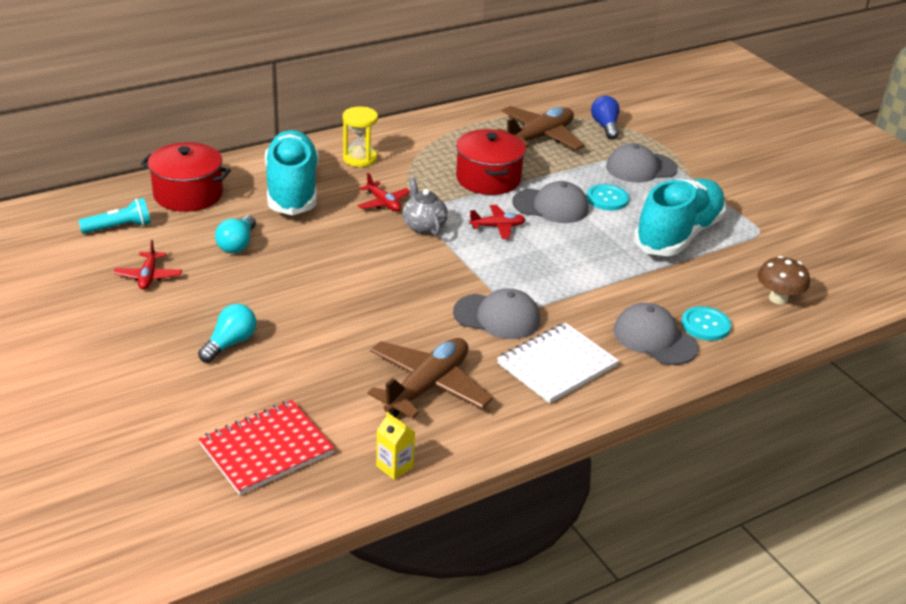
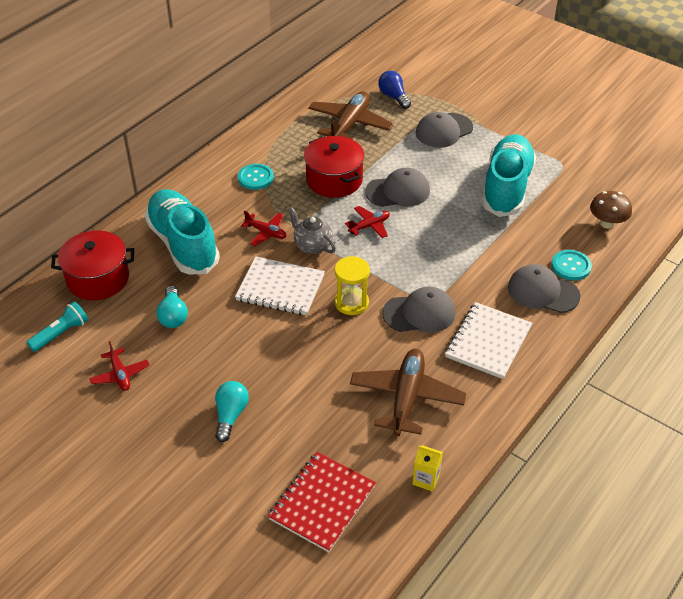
camera: 20 degrees left, 10 degrees up
yellow hourglass [343,106,378,167] -> yellow hourglass moved to [335,256,370,315]
turquoise button [586,184,629,210] -> turquoise button moved to [238,164,274,190]
none -> white notebook [235,256,325,316]

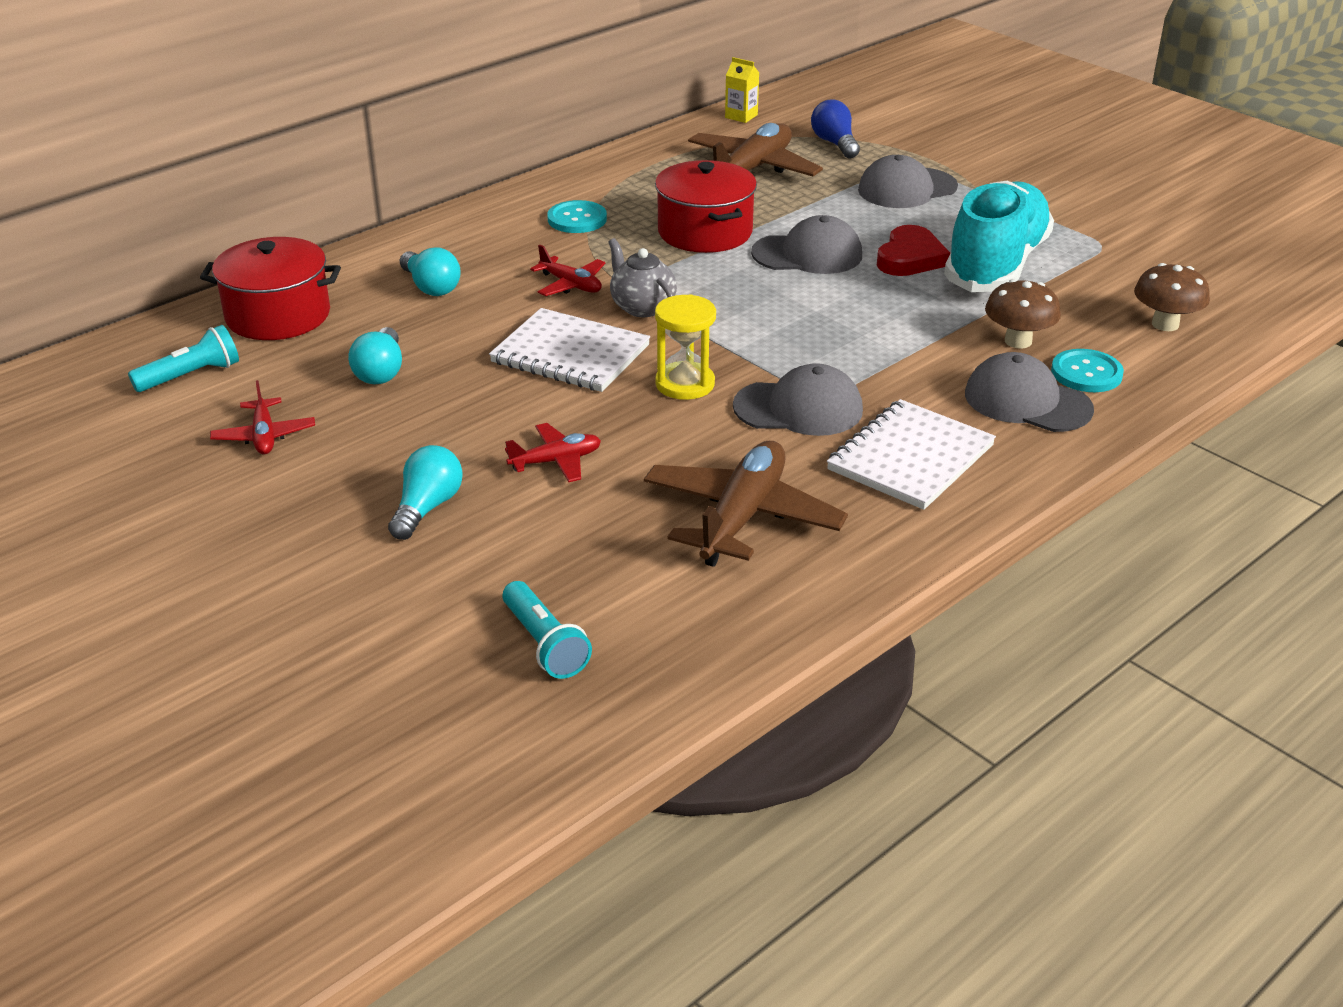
camera: 10 degrees right, 10 degrees down
turquoise shoe [145,189,220,274] -> turquoise light bulb [400,247,461,296]
red notebook [268,452,376,552] -> turquoise flashlight [503,581,592,679]
red plane [345,206,390,238] -> red plane moved to [505,423,601,482]
yellow carton [413,445,443,492] -> yellow carton moved to [725,57,759,123]
none -> red heart [877,225,950,276]
none -> brown mushroom [985,279,1061,349]

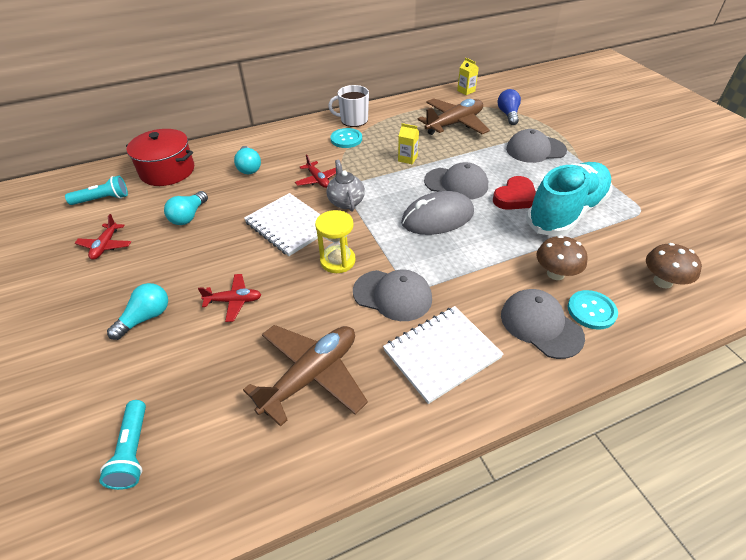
camera: 20 degrees right, 10 degrees up
red pot [655,160,757,253] -> yellow carton [398,123,419,164]
none -> white mug [328,85,369,127]
none -> grey mouse [401,191,474,235]

